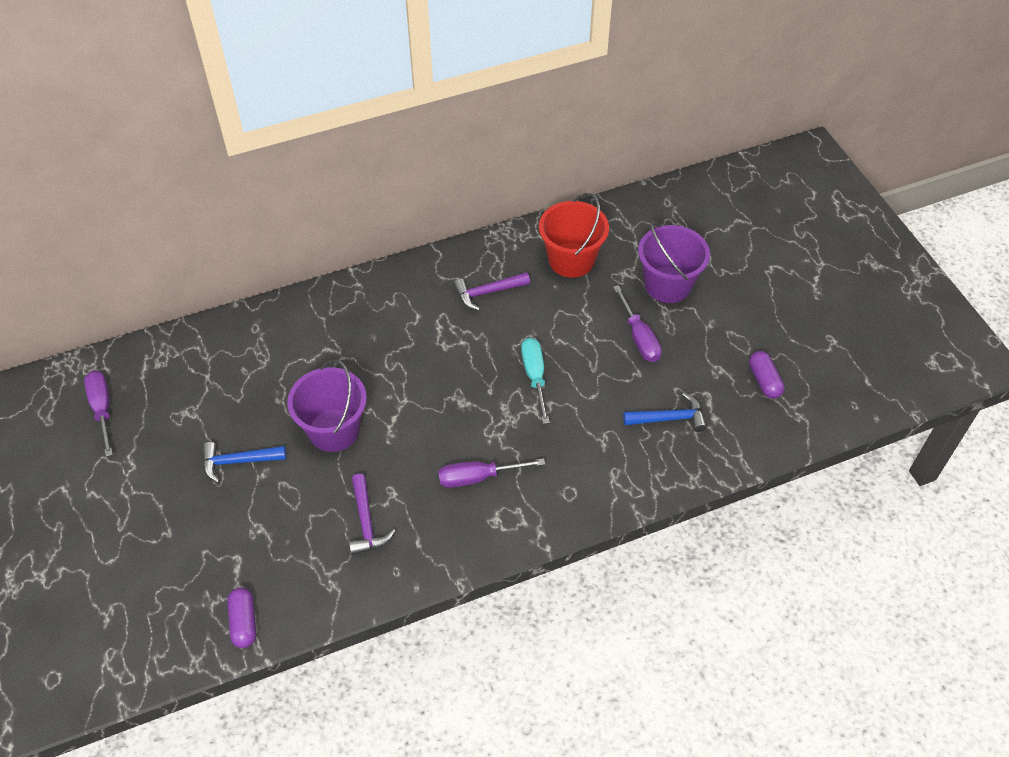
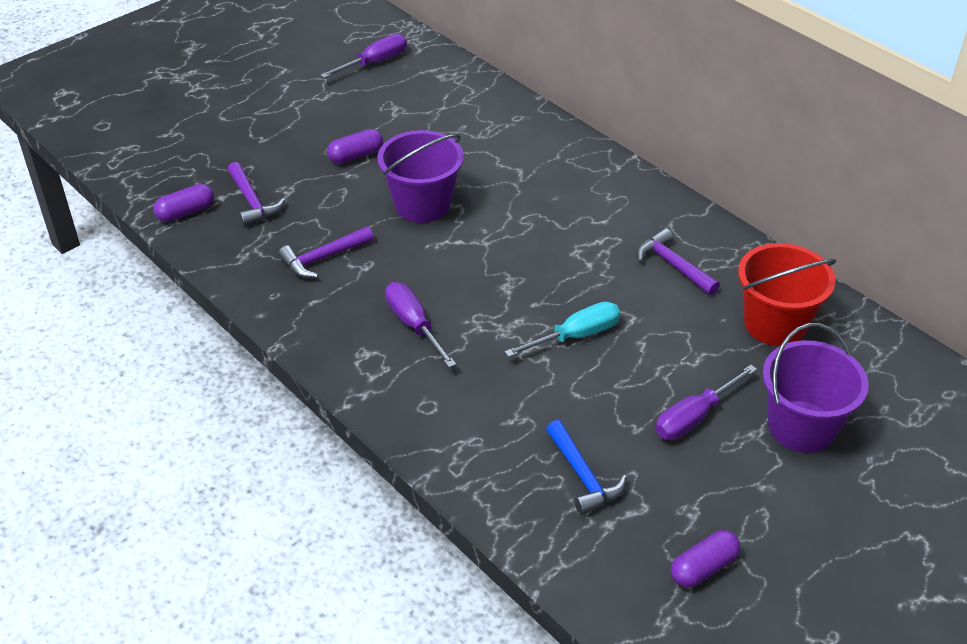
camera: 70 degrees right, 10 degrees down
blue hammer [203,442,286,483] -> purple capsule [327,129,383,164]
none -> purple hammer [228,162,285,226]

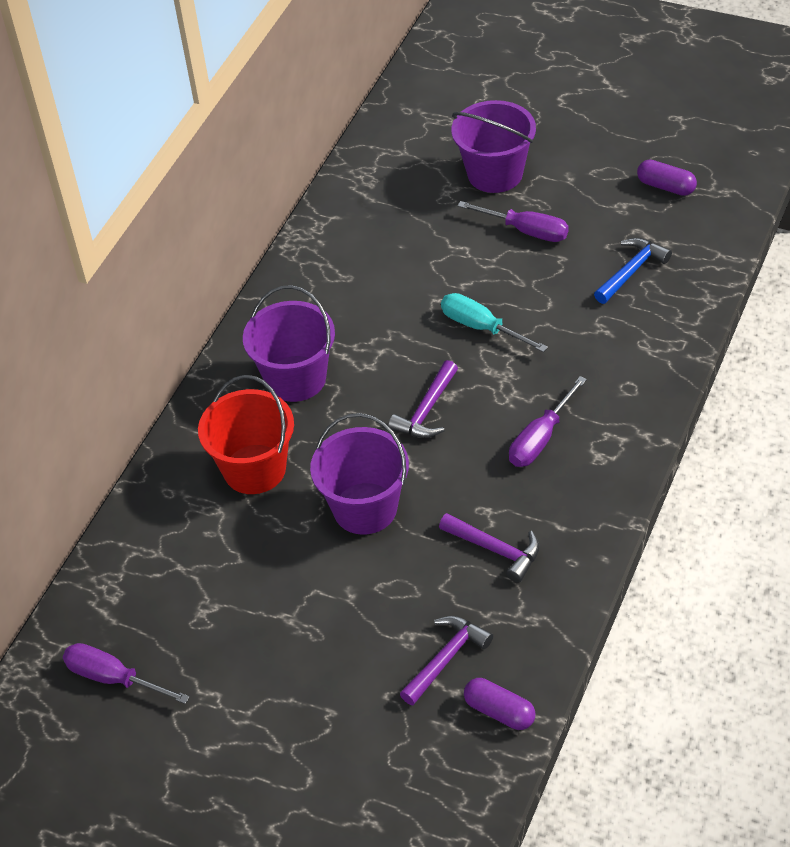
camera: 110 degrees left, 5 degrees up
purple capsule [327,129,383,164] -> none
purple hammer [637,228,720,295] -> purple hammer moved to [388,360,458,438]
red bucket [738,243,836,346] -> red bucket moved to [198,375,294,494]
none -> purple bucket [243,285,335,402]

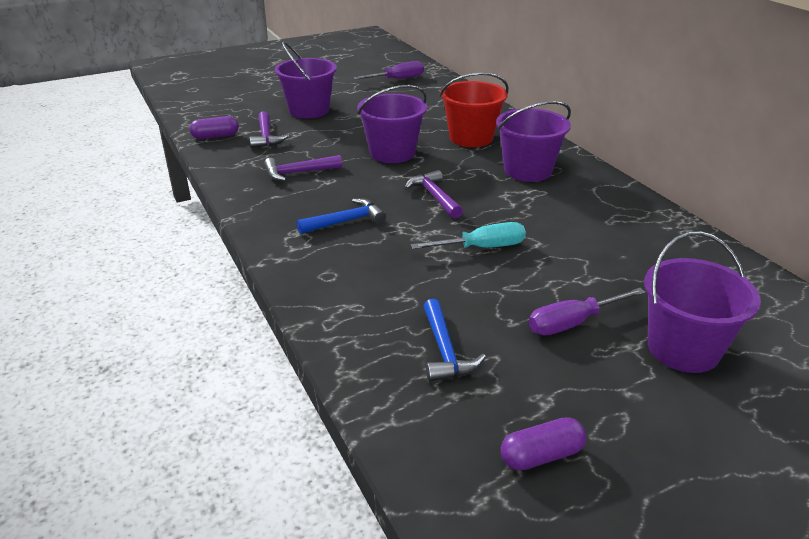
camera: 125 degrees right, 15 degrees down
purple screwdriver [509,376,587,467] -> blue hammer [297,198,386,234]
none -> purple bucket [275,42,337,118]

